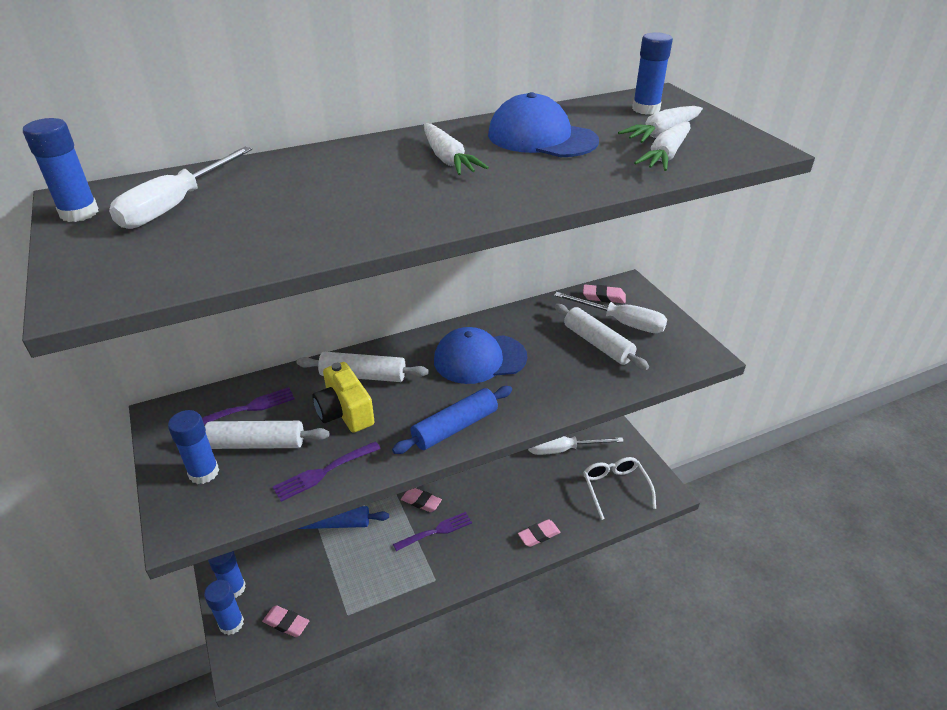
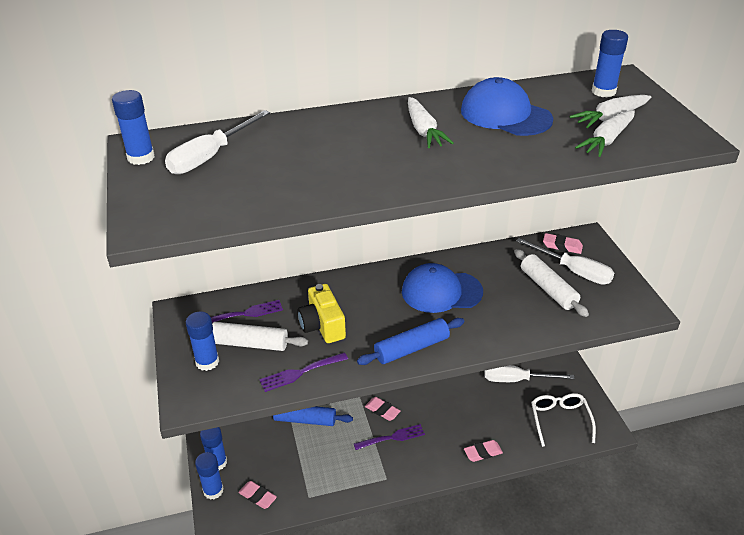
camera: 10 degrees right, 0 degrees up
white rolling pin [297,352,429,382] -> none

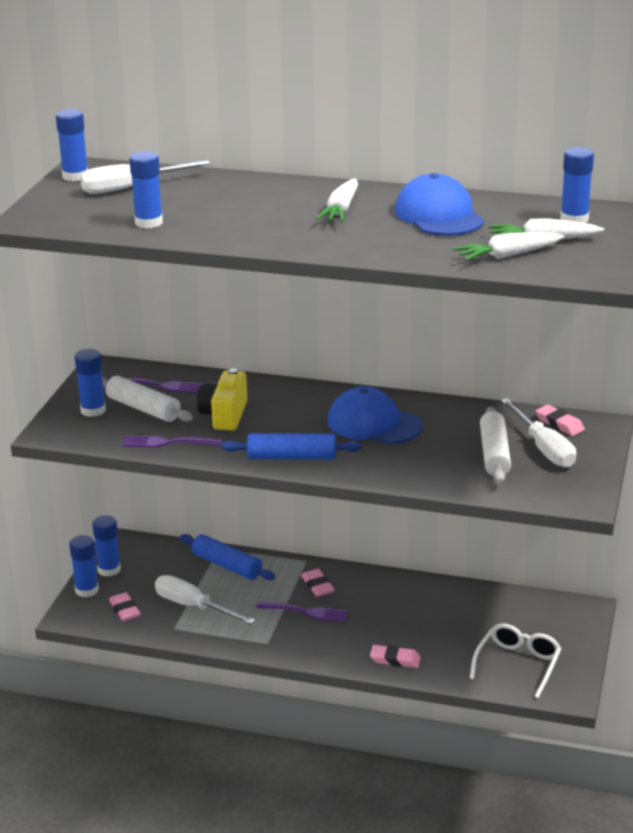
camera: 30 degrees right, 10 degrees down
white screwdriver [484,365,575,382] -> white screwdriver moved to [155,575,256,625]
none -> blue glue stick [129,151,163,228]

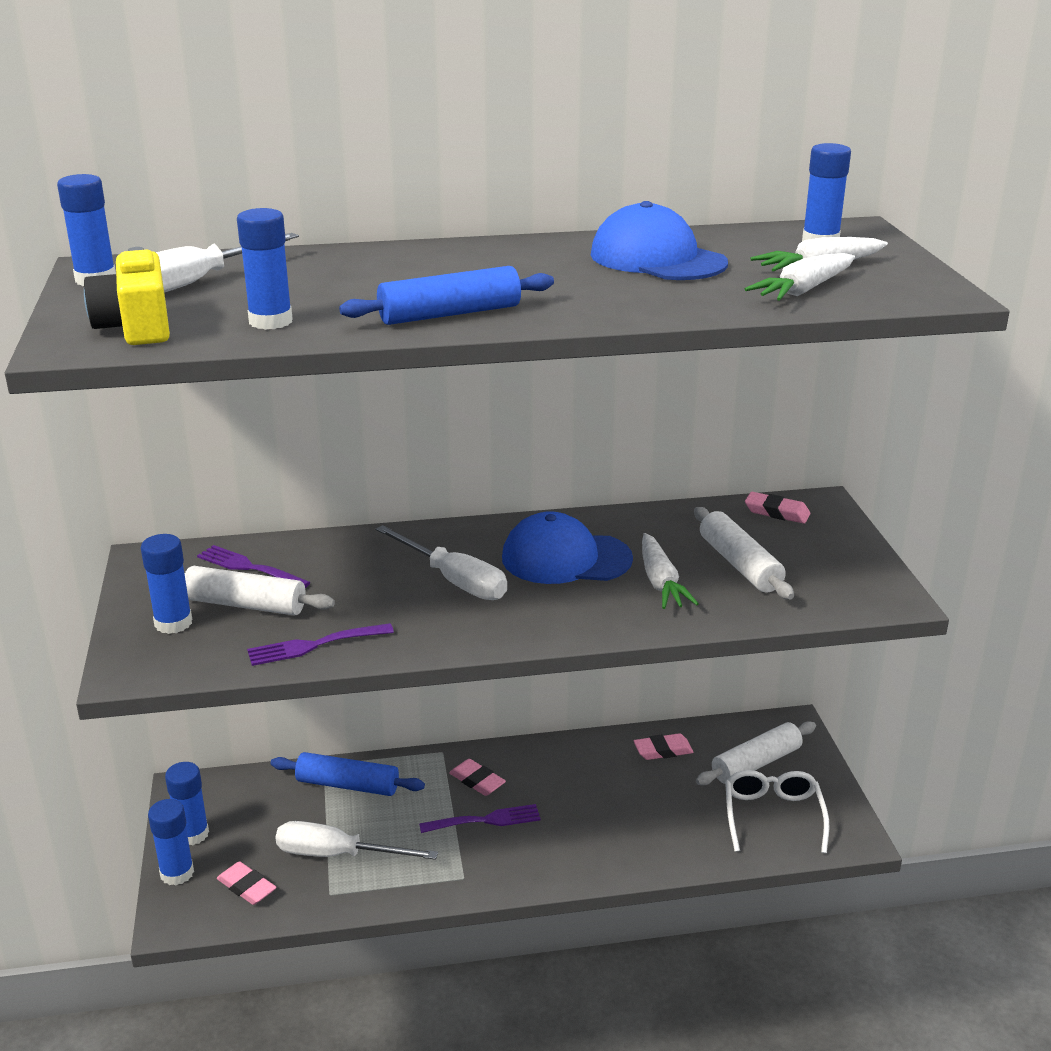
camera: 25 degrees left, 0 degrees up
purple fork [126,378,203,393] -> purple fork turned 135 degrees counterclockwise [197,545,310,588]
yellow camera [197,368,247,431] -> yellow camera moved to [84,247,170,345]
blue rolling pin [222,433,362,459] -> blue rolling pin moved to [339,266,554,325]
white carrot [316,179,358,222] -> white carrot moved to [642,533,699,609]
pink eraser [370,645,421,668] -> pink eraser moved to [634,733,694,760]
white screwdriver [501,398,577,468] -> white screwdriver moved to [375,525,507,600]
none -> white rolling pin [696,721,816,785]

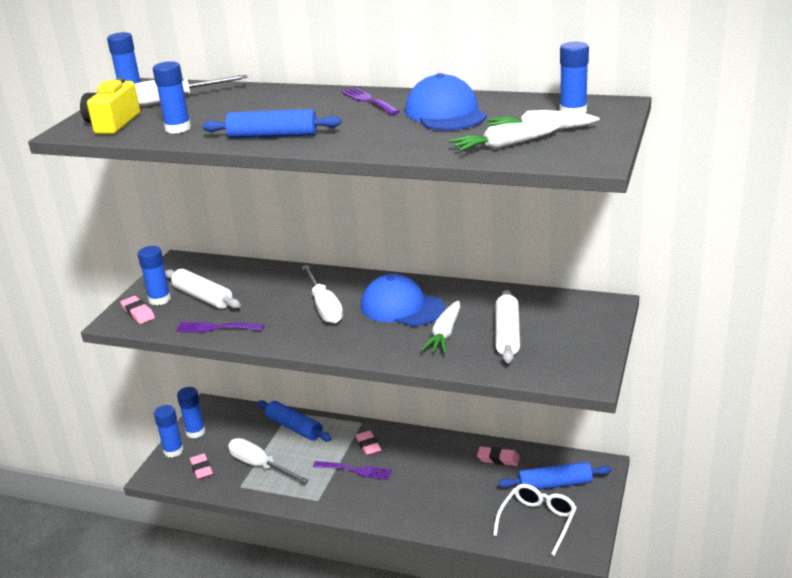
camera: 30 degrees right, 0 degrees up
purple fork [197,545,310,588] -> purple fork moved to [341,87,400,115]
white rolling pin [696,721,816,785] -> blue rolling pin [498,462,612,490]
pink eraser [745,492,811,524] -> pink eraser moved to [121,296,155,324]

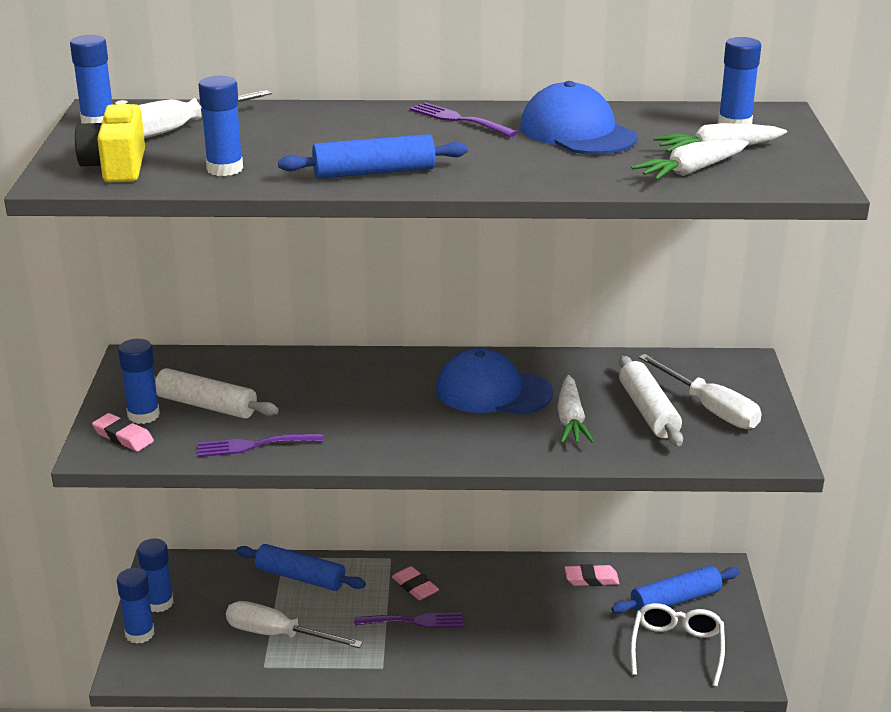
camera: 20 degrees left, 0 degrees up
pink eraser [190,453,213,480] -> none
white screwdriver [301,265,343,324] -> white screwdriver moved to [638,354,762,429]

